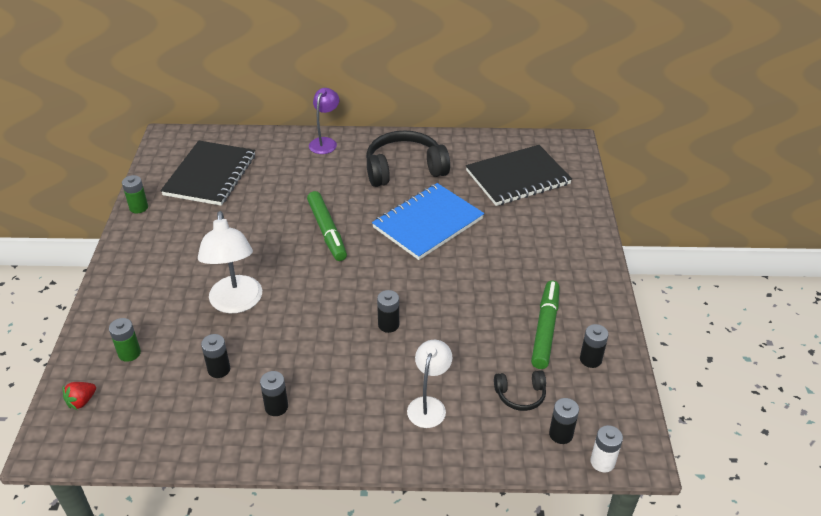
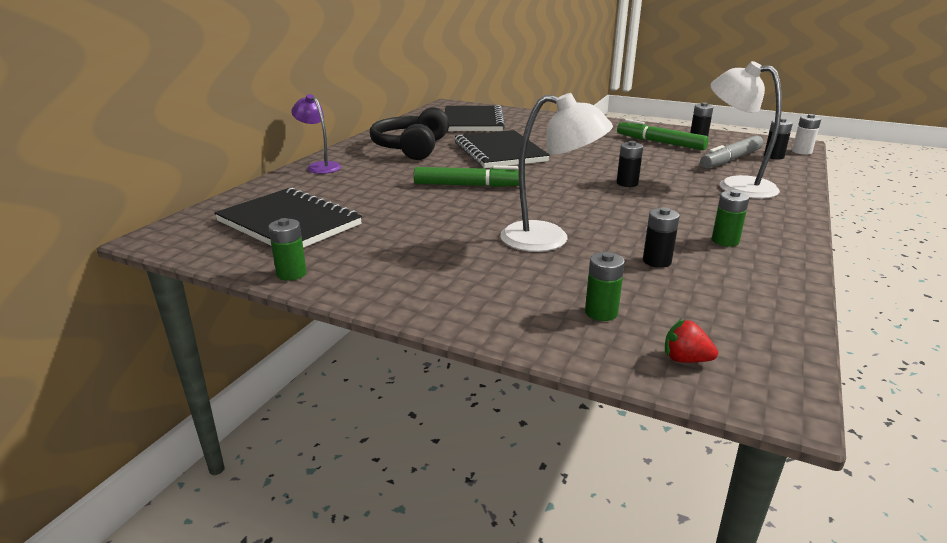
camera: 65 degrees left, 15 degrees down
red strawberry [63,382,96,410] -> red strawberry turned 135 degrees clockwise [665,319,718,363]
black battery [260,371,288,416] -> green battery [712,190,749,247]
blue notebook [372,183,484,260] -> black notebook [455,130,550,168]
white lamp [407,340,452,428] -> white lamp [711,61,782,199], size x1.55
black headphones [494,370,546,411] -> grey marker [700,135,763,168]

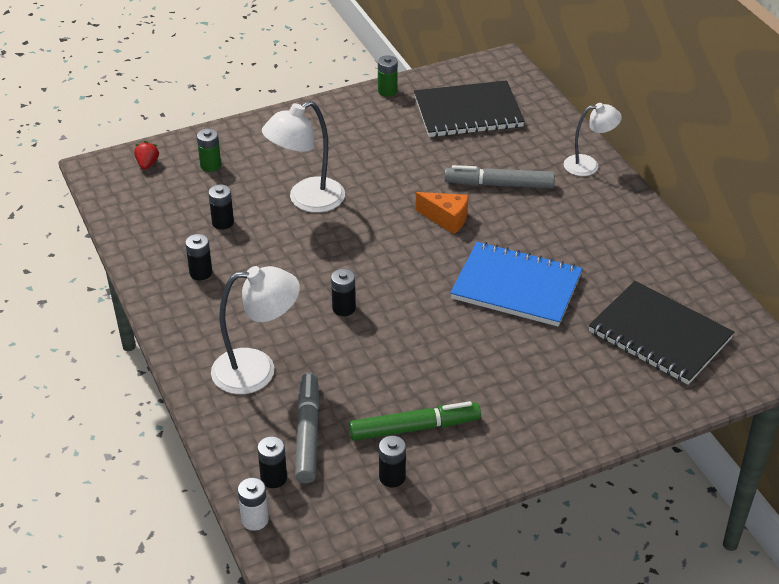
camera: 130 degrees right, 15 degrees up
purple lamp [291,94,341,174] -> white lamp [564,103,622,176]
black headphones [370,107,449,160] -> none
green marker [413,166,519,187] -> orange cheese [415,192,468,234]
black notebook [455,130,550,168] -> blue notebook [450,242,582,327]
red strawberry [665,319,718,363] -> red strawberry turned 60 degrees counterclockwise [134,141,159,170]
green battery [712,190,749,247] -> black battery [185,234,212,280]
none -> grey marker [444,165,555,188]

